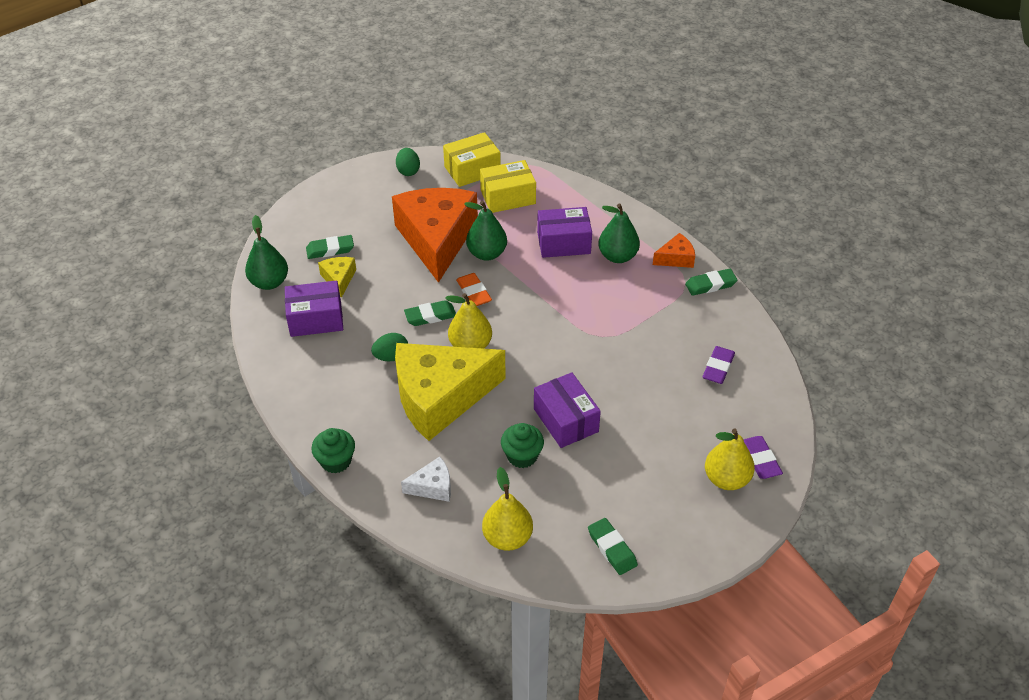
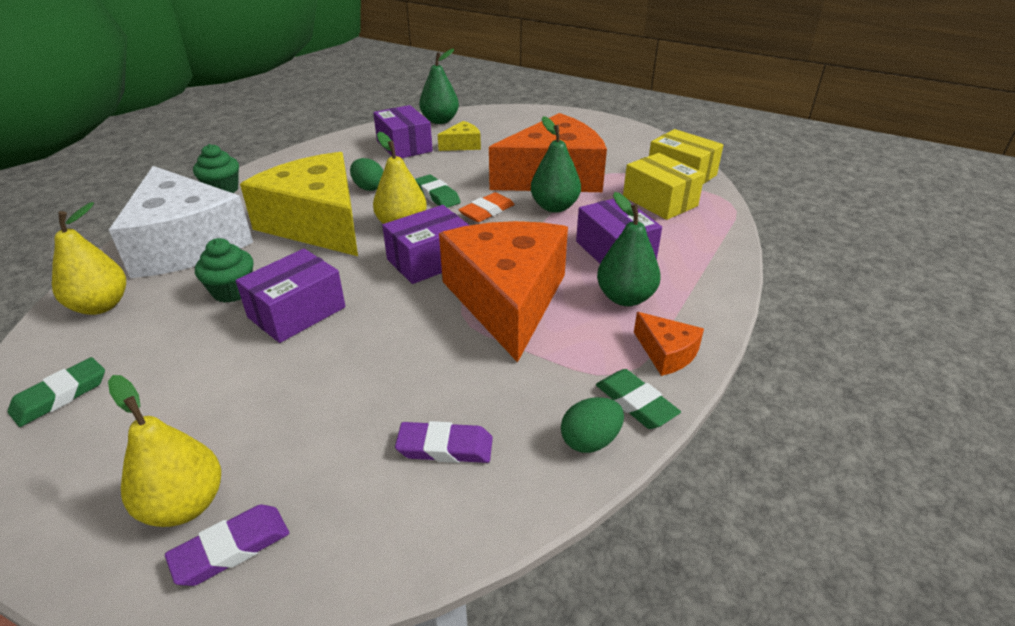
camera: 70 degrees right, 10 degrees down
green eraser [306,235,354,259] -> none
green egg [396,148,420,176] -> green egg moved to [561,397,624,453]
white cheese [401,457,451,502] -> white cheese [109,166,253,278], size x2.39
none -> purple box [382,205,469,284]
none -> orange cheese [439,221,568,363]

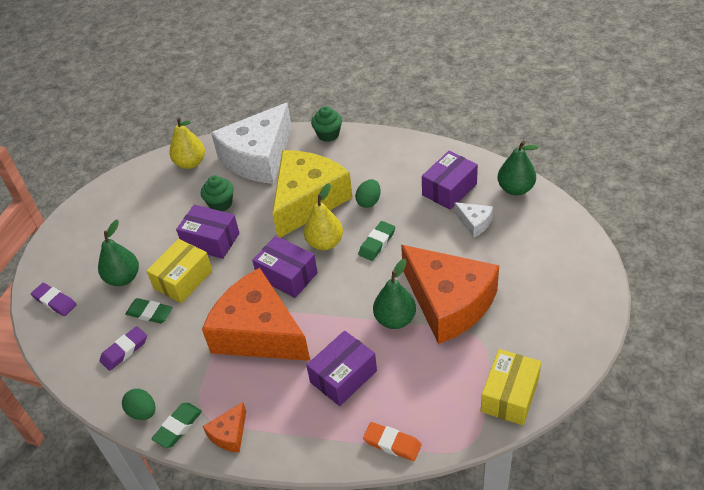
camera: 75 degrees right, 10 degrees up
green eraser [8,357,105,427] -> green eraser moved to [125,298,173,324]
yellow pear [108,375,221,527] -> none
purple eraser [395,421,493,463] -> purple eraser turned 60 degrees clockwise [100,326,147,371]
yellow cheese [438,121,481,151] -> white cheese [454,202,493,238]
orange cheese [439,221,568,363] -> orange cheese turned 120 degrees counterclockwise [202,268,310,361]
orange eraser [458,192,515,222] -> orange eraser moved to [363,422,422,461]
green pear [597,192,661,306] -> green pear moved to [98,219,139,286]
yellow box [623,153,705,220] -> yellow box moved to [146,239,213,303]

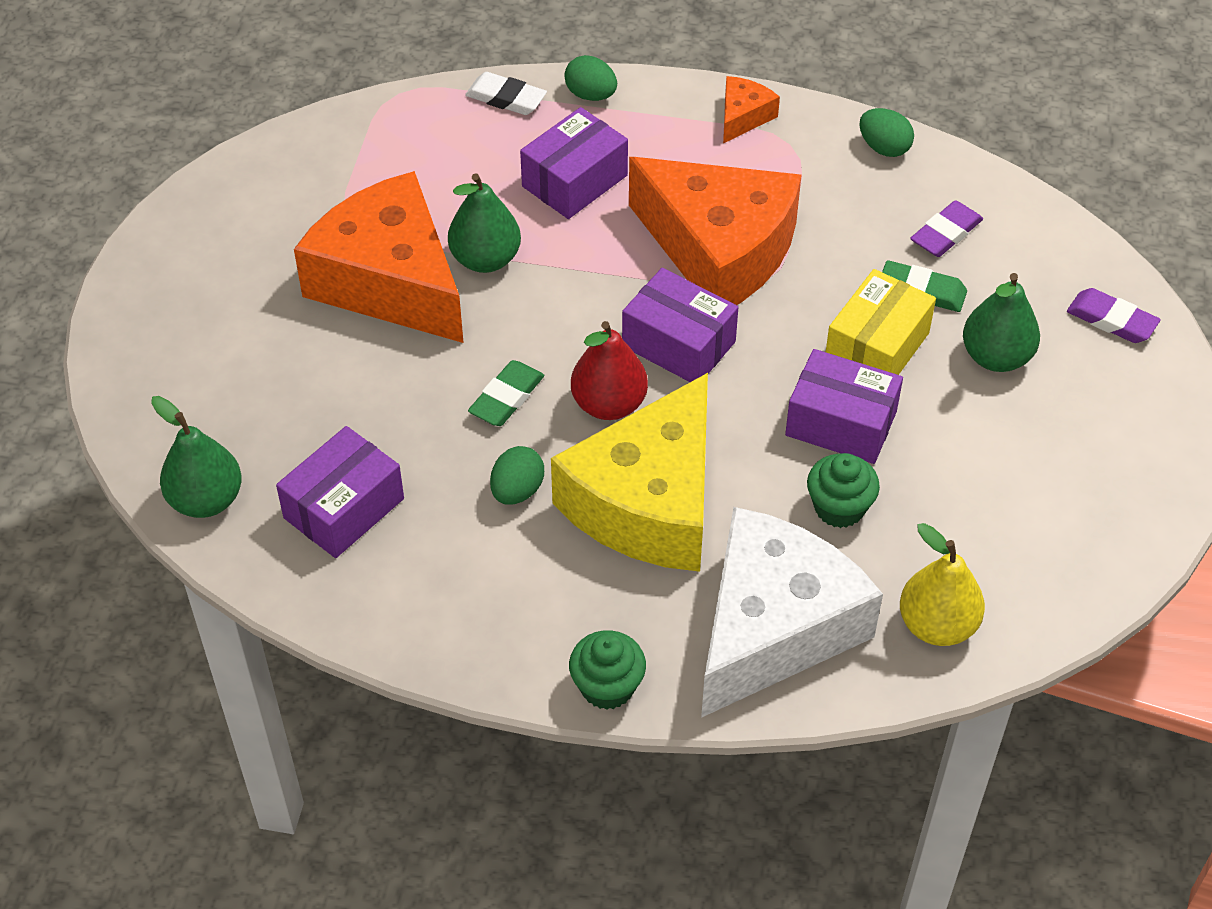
camera: 175 degrees right, 5 degrees up
green eraser [151,403,202,448] -> none
yellow pear [304,183,343,250] -> red pear [571,321,648,420]
orange eraser [363,422,422,461] -> white eraser [465,72,547,115]
white cheese [454,202,493,238] -> none
yellow box [481,349,541,425] -> none
none -> green egg [564,55,617,101]

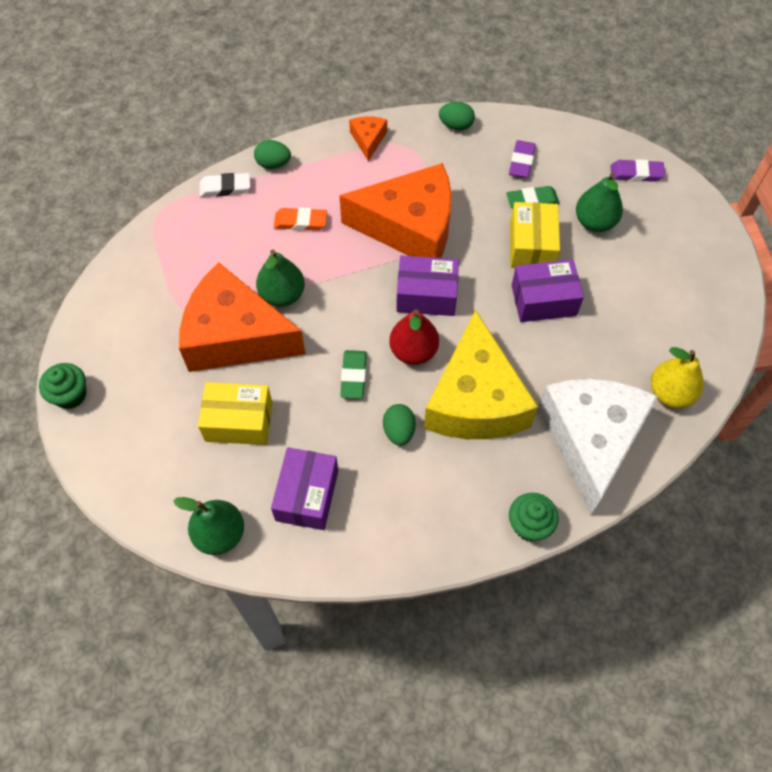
camera: 30 degrees left, 10 degrees up
purple box [520,107,628,219] -> orange eraser [274,207,327,231]
green cupcake [807,453,880,528] -> green cupcake moved to [39,363,86,409]
none -> yellow box [198,382,272,445]

